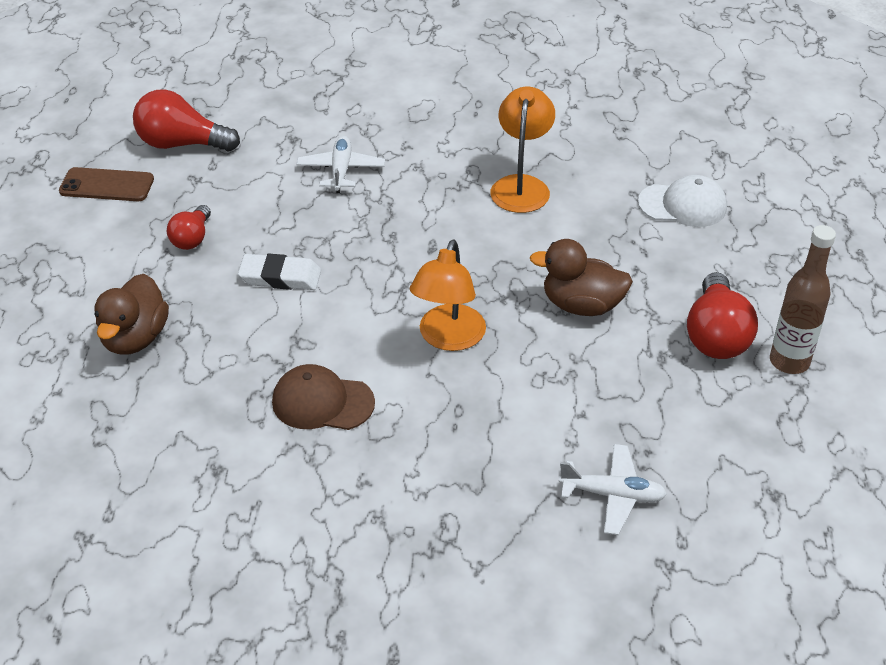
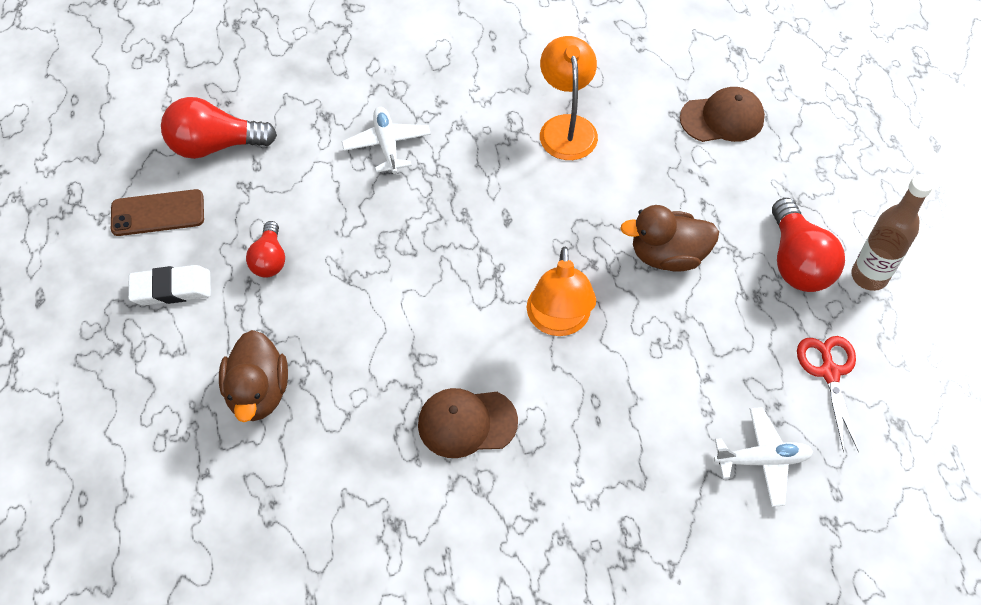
camera: 15 degrees left, 15 degrees up
white eraser [238,254,321,290] -> white eraser moved to [128,265,211,306]
white cap [638,175,727,227] -> brown cap [680,87,765,142]
none -> red scissors [797,336,859,453]

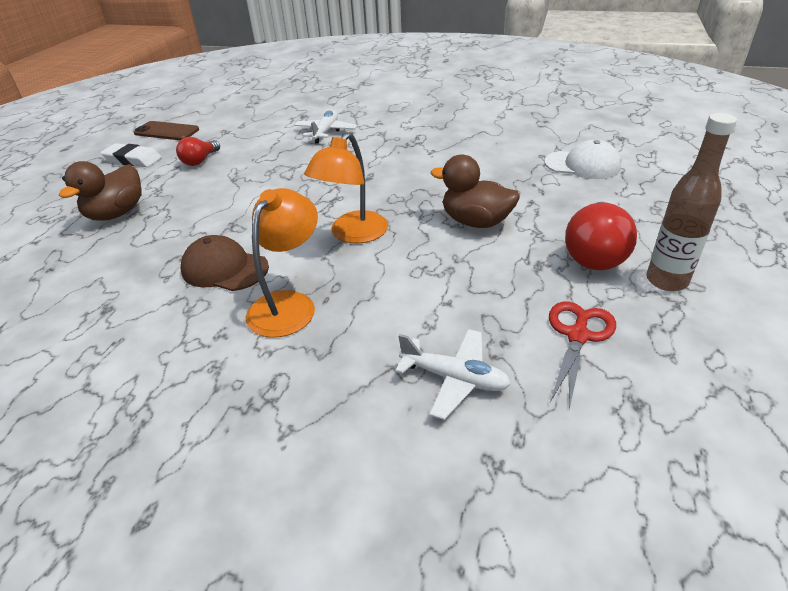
camera: 30 degrees right, 20 degrees down
red light bulb [161,97,277,159] -> none
orange lamp [540,36,598,160] -> orange lamp moved to [245,188,318,338]
brown cap [680,87,765,142] -> white cap [544,140,621,179]

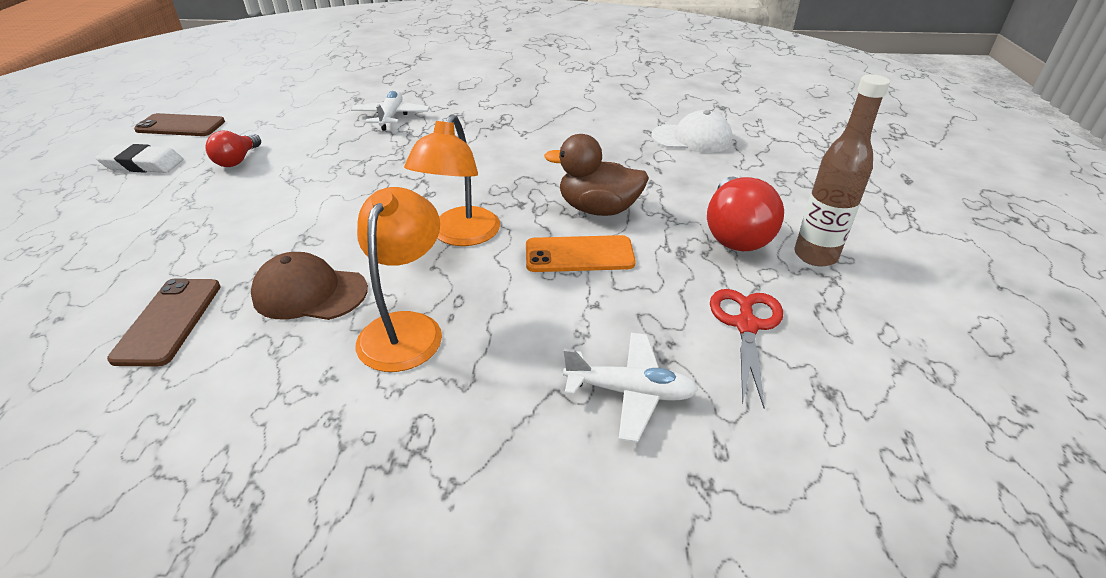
camera: 15 degrees left, 0 degrees up
brown duck [59,161,142,221] -> none
none -> brown phone [107,279,221,367]
none -> orange phone [526,235,636,272]

